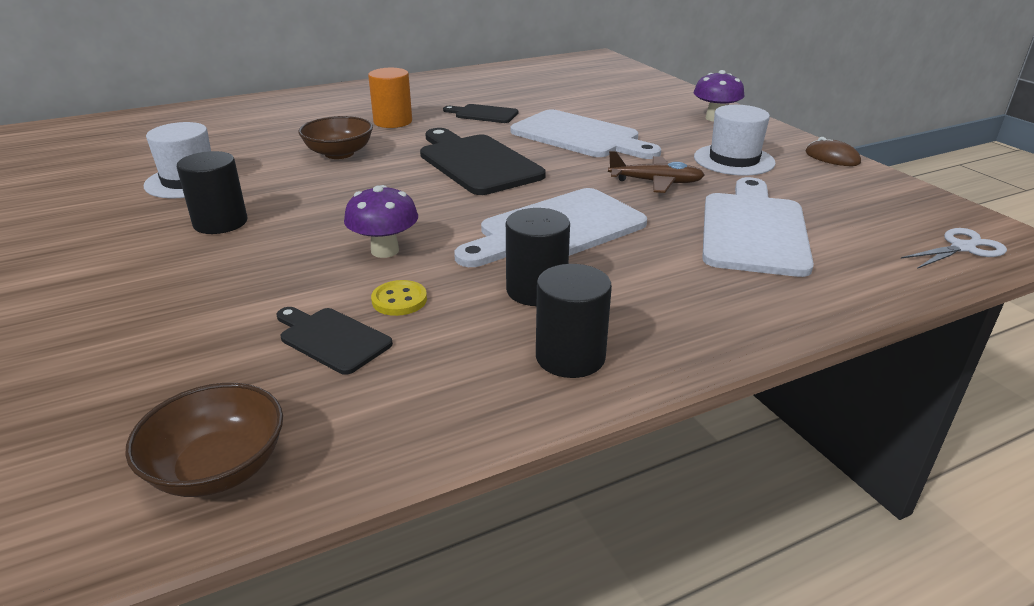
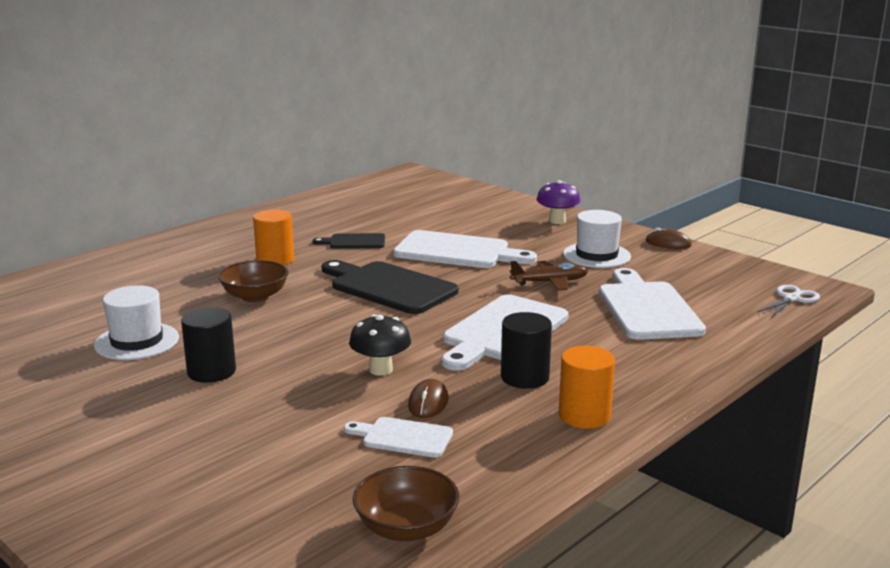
camera: 20 degrees left, 10 degrees down
black cutting board [277,307,393,375] -> white cutting board [344,417,453,458]
purple mushroom [344,185,418,258] -> black mushroom [349,314,411,375]
yellow button [371,280,427,316] -> brown mouse [408,379,449,418]
black cylinder [536,264,612,378] -> orange cylinder [559,346,615,429]

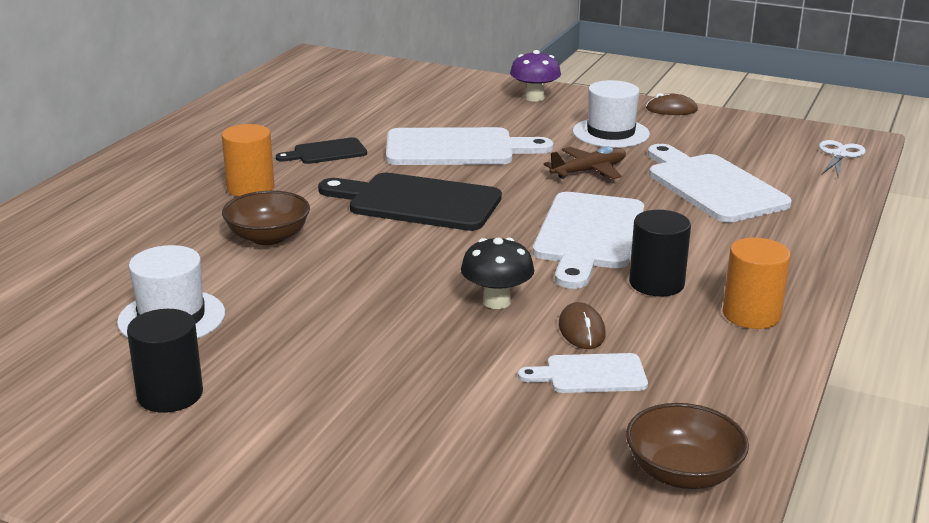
camera: 20 degrees left, 5 degrees up
black cylinder [181,307,236,383] -> black cylinder moved to [127,309,203,413]

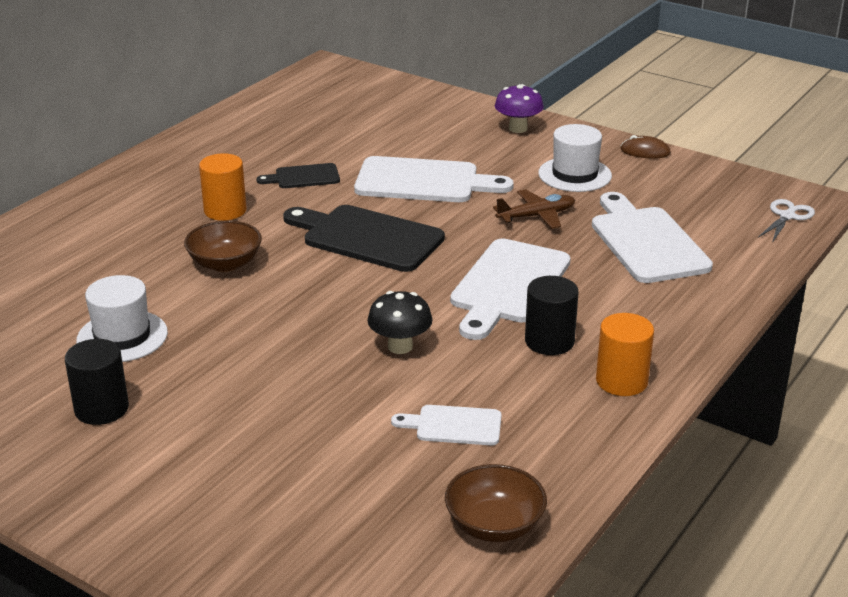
camera: 10 degrees right, 5 degrees up
brown mouse [559,302,606,349] -> none

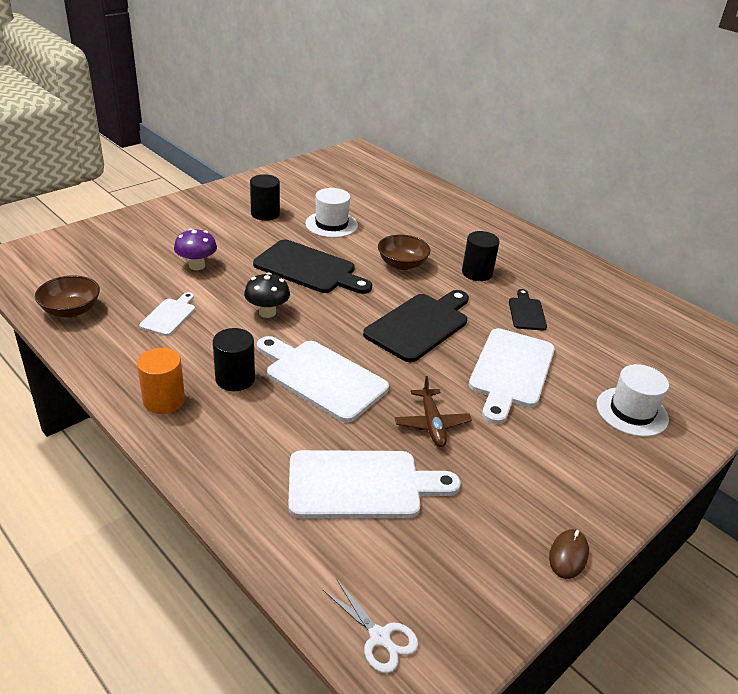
camera: 100 degrees right, 5 degrees up
orange cylinder [199,153,247,221] -> black cylinder [462,231,500,281]
purple mushroom [495,84,544,133] -> purple mushroom moved to [174,228,217,270]
white hat [538,124,612,192] -> white hat moved to [597,364,669,437]
none -> black cutting board [253,239,372,294]

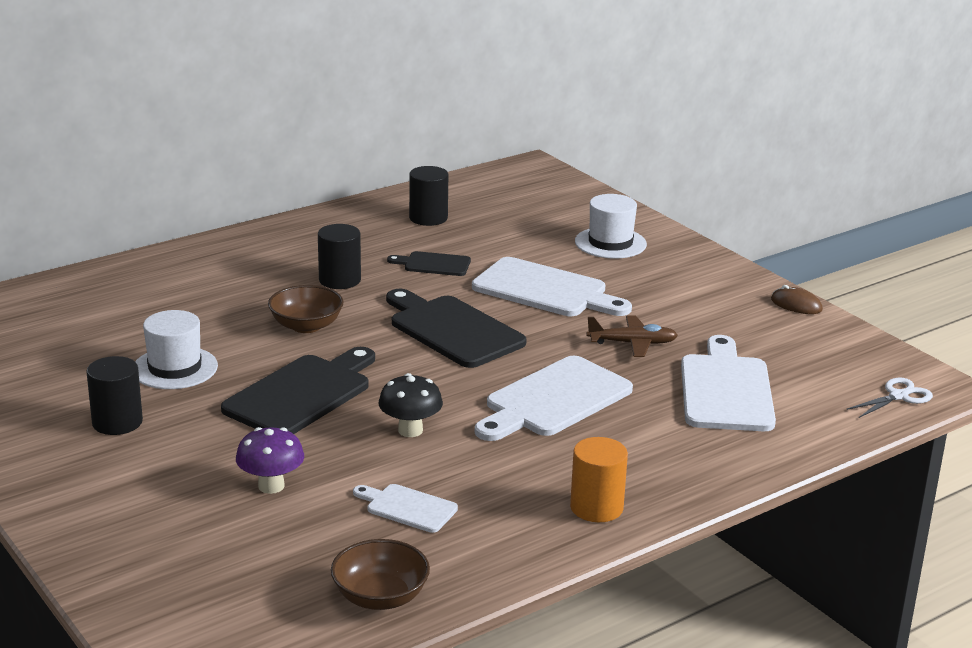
camera: 80 degrees left, 10 degrees down
black cylinder [213,328,255,391] -> black cylinder moved to [409,166,448,226]

